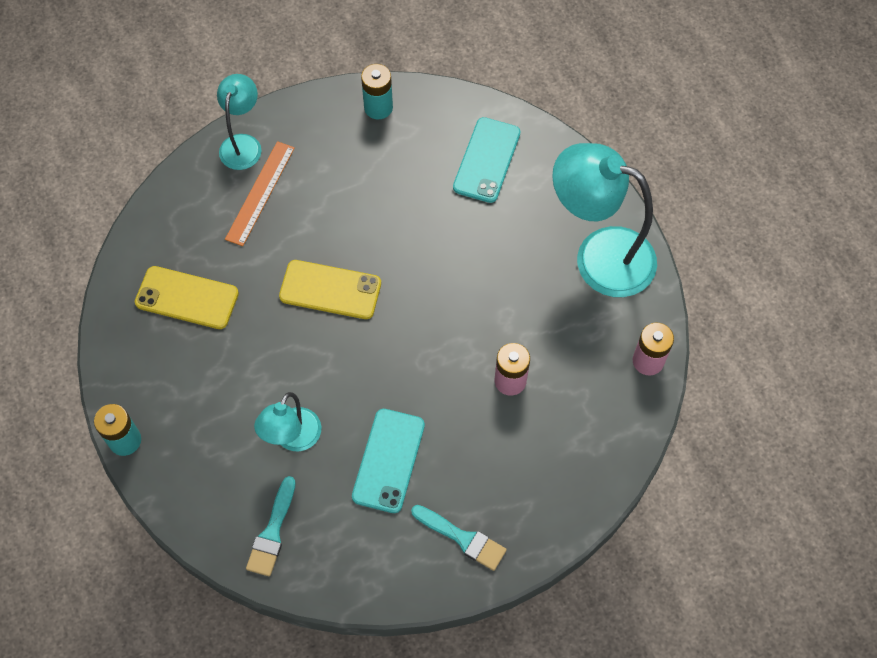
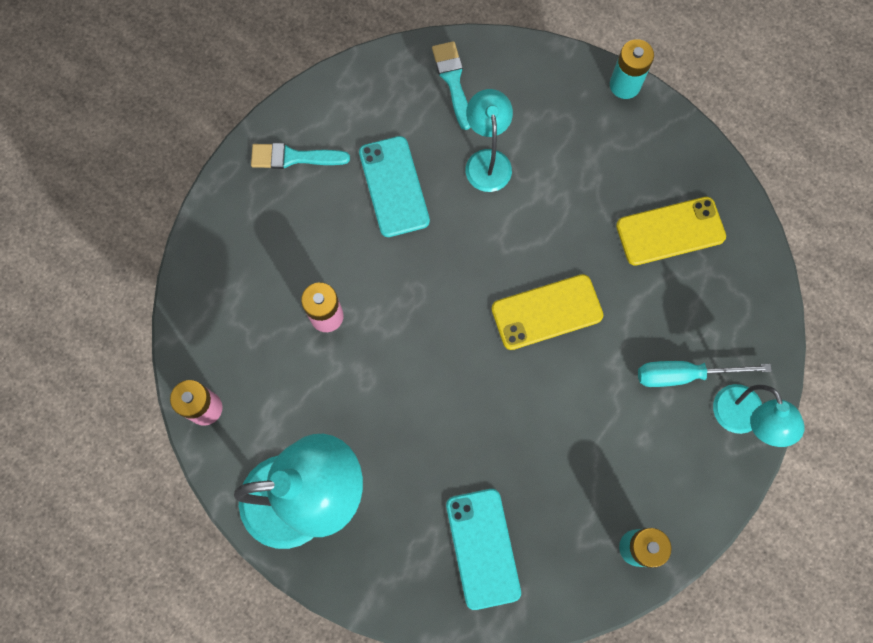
camera: 150 degrees right, 10 degrees up
orange ruler [225,141,295,246] -> turquoise screwdriver [638,361,772,387]

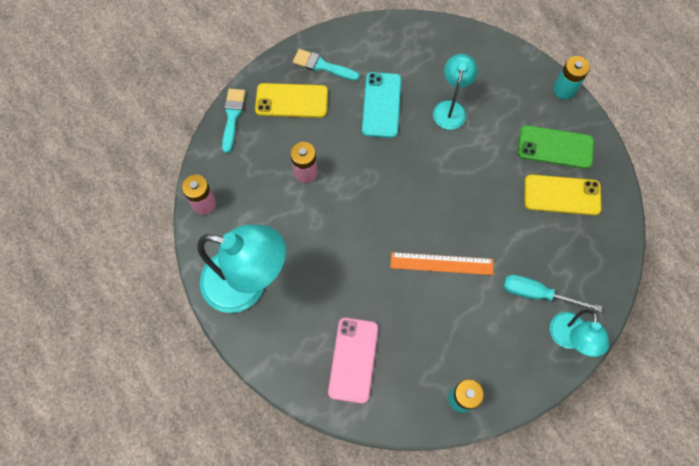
camera: 20 degrees right, 5 degrees down
turquoise brush [432,41,470,130] -> turquoise brush moved to [222,88,246,153]
turquoise phone [446,489,521,610] -> pink phone [328,318,378,403]
yellow phone [491,274,603,350] -> yellow phone moved to [255,83,328,118]
none -> orange ruler [390,252,493,275]
none -> green phone [518,125,594,169]

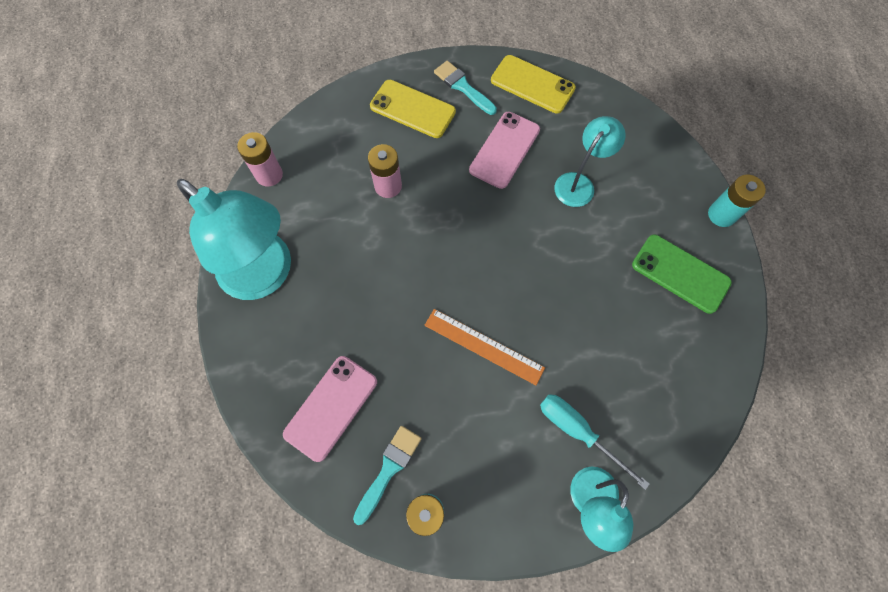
camera: 25 degrees right, 0 degrees up
turquoise brush [222,88,246,153] -> turquoise brush moved to [353,426,422,525]
turquoise phone [362,72,401,138] -> pink phone [469,112,540,189]
yellow phone [525,174,601,215] -> yellow phone moved to [491,55,576,114]

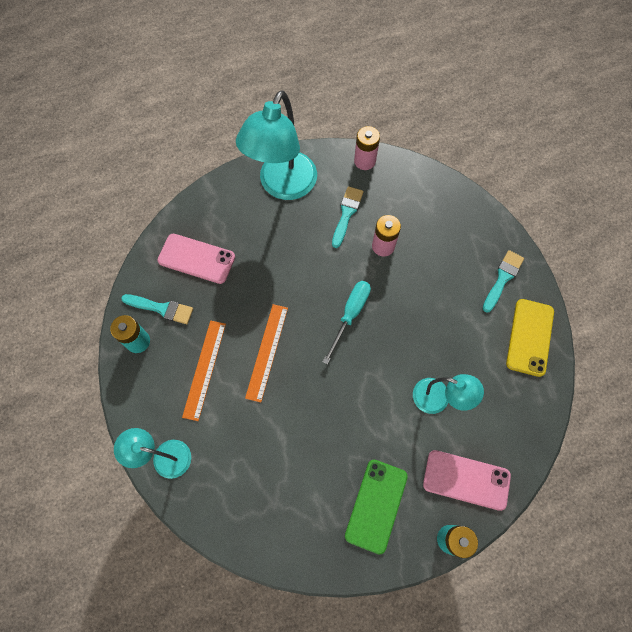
camera: 75 degrees right, 0 degrees up
yellow phone [370,80,456,138] -> none
pink phone [469,112,540,189] -> pink phone moved to [423,450,511,511]
turquoise screwdriver [540,394,650,490] -> turquoise screwdriver moved to [323,281,371,364]
none -> orange ruler [182,321,226,421]
none -> turquoise brush [332,186,364,248]

